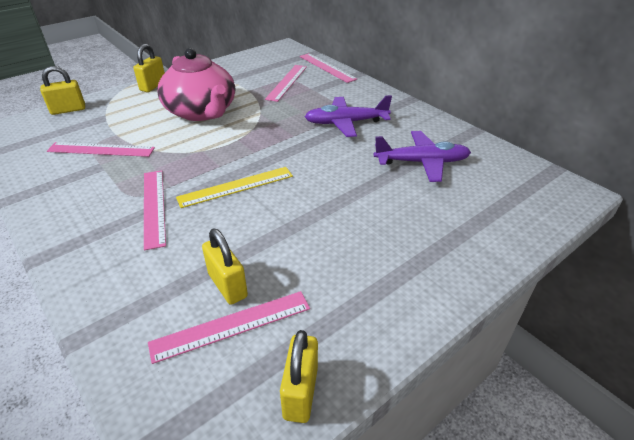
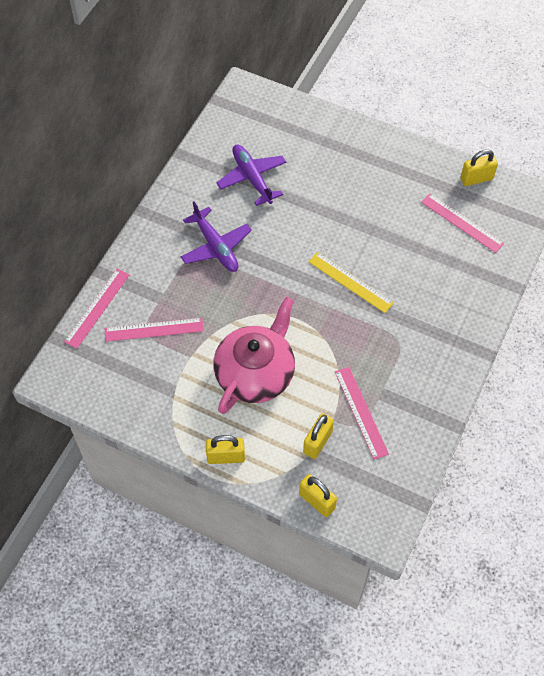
camera: 115 degrees left, 20 degrees up
pink ruler [144,170,166,250] -> none
yellow padlock [202,228,248,305] -> yellow padlock moved to [303,413,334,459]

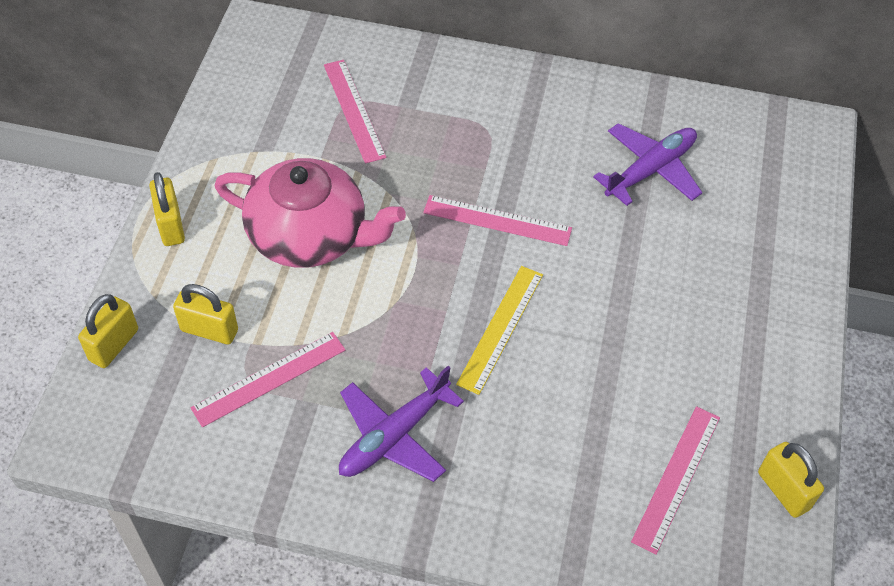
camera: 75 degrees right, 5 degrees down
pink ruler [64,269,130,349] -> pink ruler moved to [423,195,572,246]
purple plane [180,201,252,272] -> purple plane moved to [339,366,464,482]

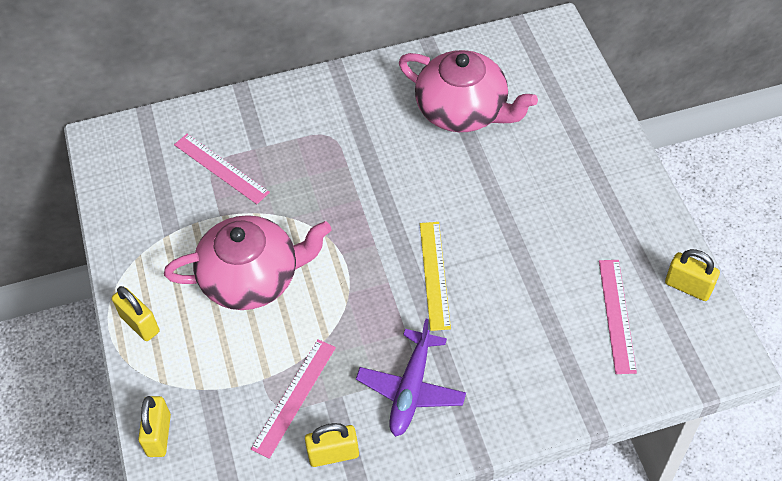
camera: 25 degrees left, 0 degrees up
yellow padlock [173,284,238,345] -> yellow padlock moved to [305,423,359,467]
pink ruler [423,195,572,246] -> none
purple plane [593,123,702,206] -> pink teapot [399,50,538,132]

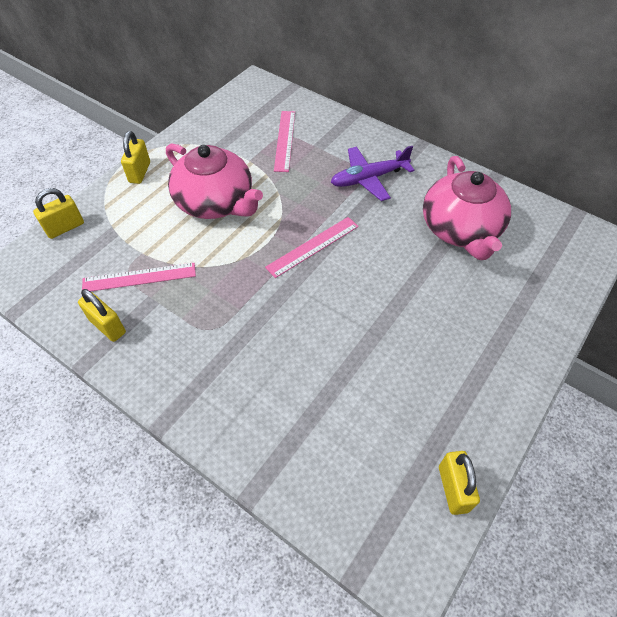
camera: 50 degrees right, 0 degrees up
purple plane [356,319,466,437] -> purple plane moved to [331,146,415,201]
yellow ruler [420,222,451,331] -> none
pink ruler [599,260,637,374] -> pink ruler moved to [265,217,359,278]

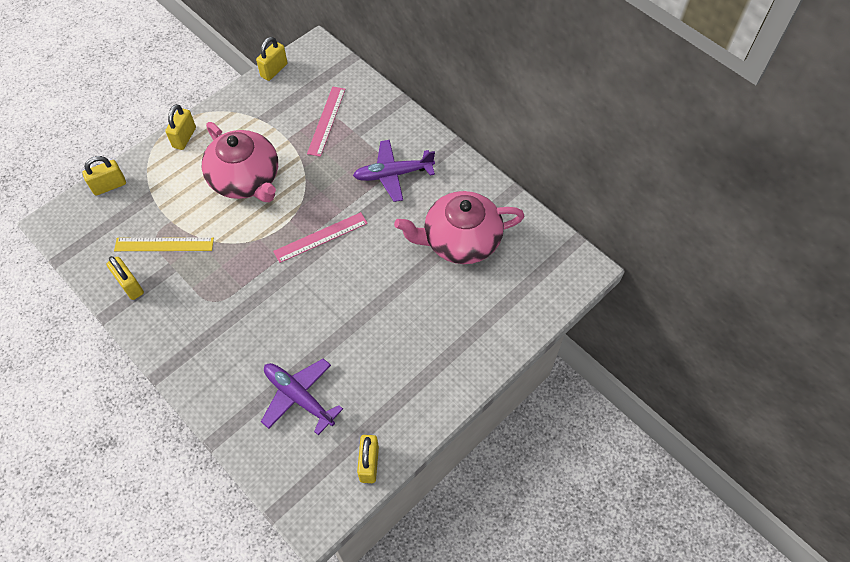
camera: 10 degrees right, 5 degrees up
pink ruler [82,263,196,292] -> yellow ruler [114,237,214,251]
pink teapot [423,156,511,260] -> pink teapot turned 75 degrees clockwise [394,191,524,264]
none -> yellow padlock [256,37,288,81]
none -> purple plane [261,358,343,435]

